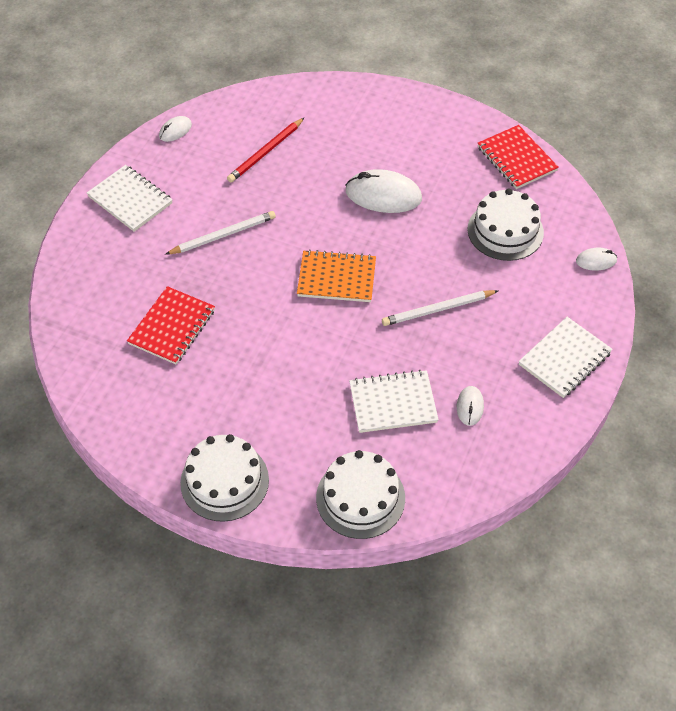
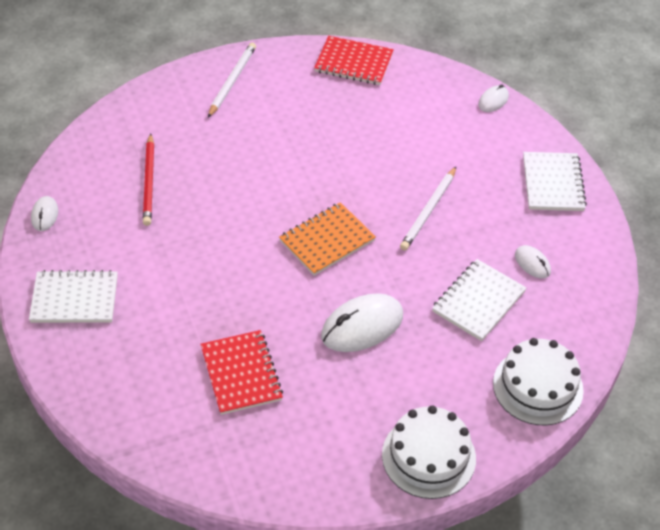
camera: 45 degrees left, 5 degrees down
white pencil [165,211,276,255] -> white pencil moved to [208,43,256,118]
white mouse [345,169,422,213] -> white mouse moved to [321,293,403,352]
white cake [467,189,544,261] -> none

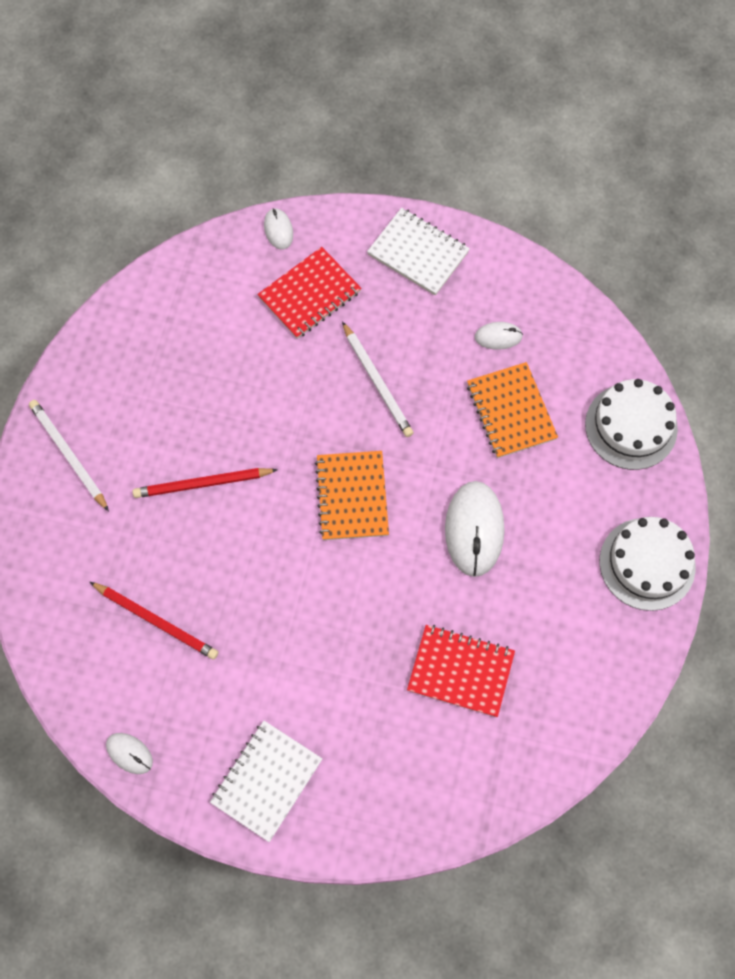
camera: 55 degrees left, 20 degrees up
red notebook [314,36,394,85] -> red notebook moved to [257,247,361,339]
white notebook [432,259,526,341] -> orange notebook [467,362,558,458]
none -> red pencil [133,468,278,498]

